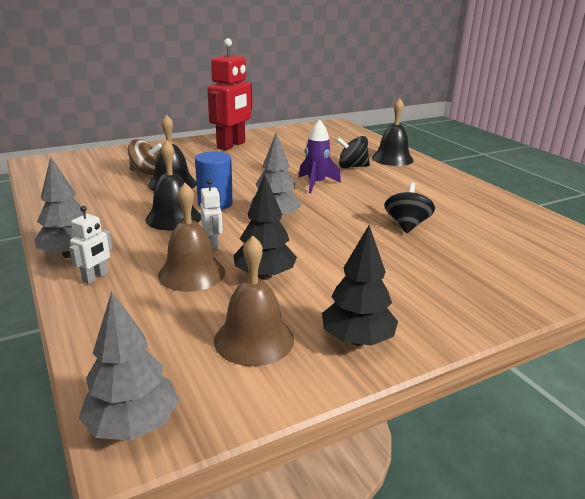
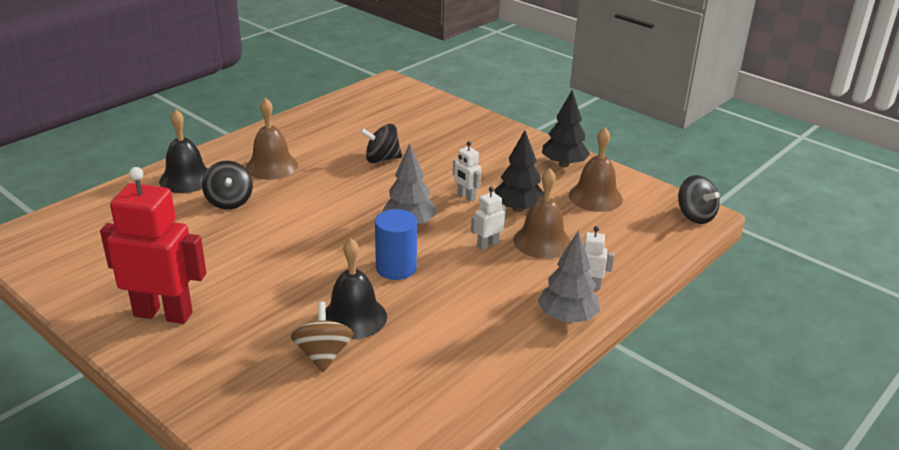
camera: 110 degrees left, 5 degrees up
grey tree [79,291,179,441] -> black spinning top [678,175,720,224]
black bell [145,140,201,231] -> none
purple rocket [299,119,341,193] -> none
none -> brown bell [246,98,298,180]
none -> white robot [453,141,481,201]

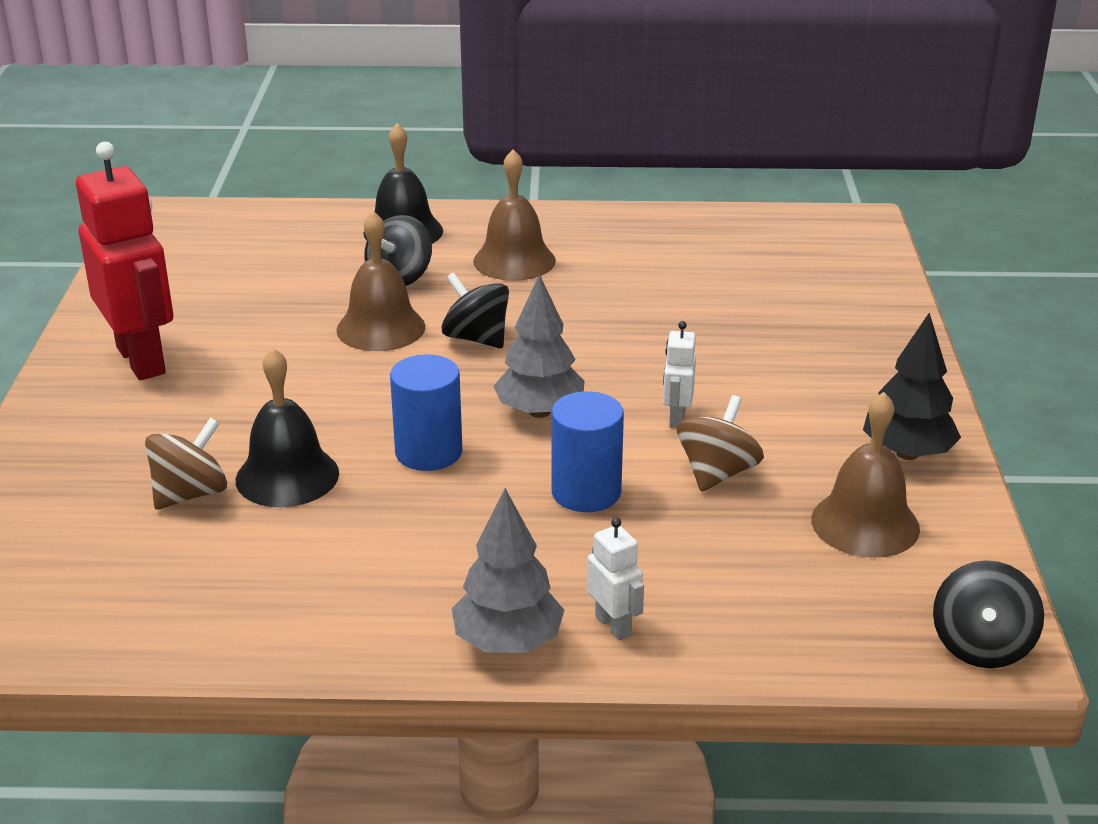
camera: 50 degrees right, 0 degrees up
black spinning top [360,124,402,163] -> black spinning top moved to [441,272,509,348]
white robot [471,187,506,250] -> blue cylinder [551,391,624,512]
black tree [494,130,544,212] -> brown spinning top [677,395,764,492]
brown bell [513,168,571,259] -> brown bell moved to [336,211,425,351]

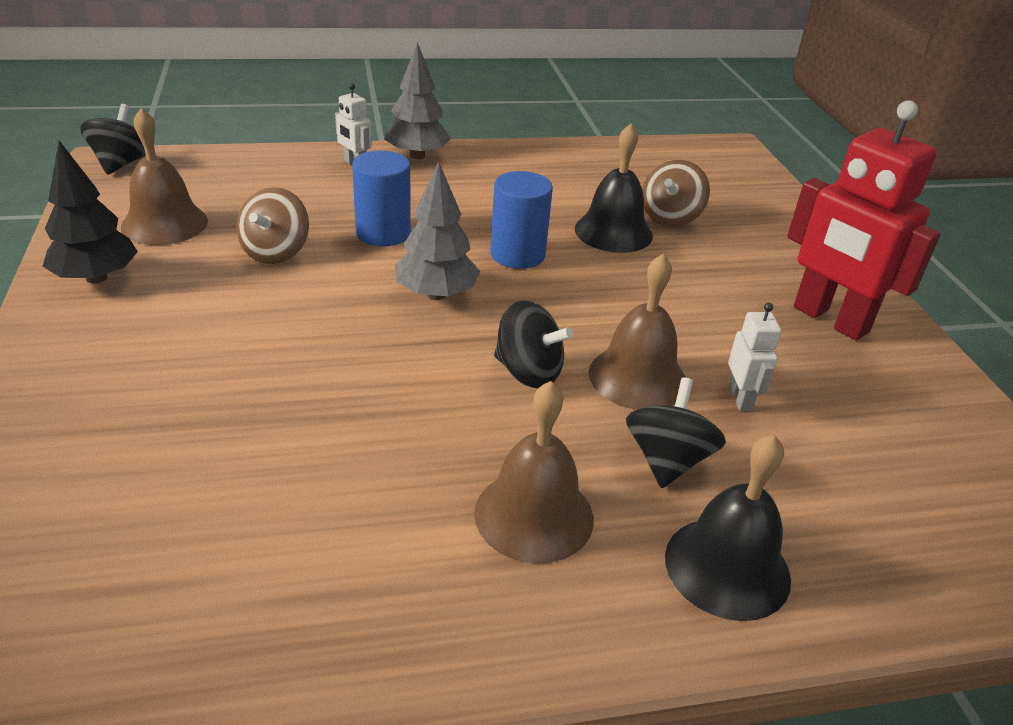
camera: 165 degrees right, 5 degrees up
white robot [663,321,696,428] -> white robot moved to [728,303,782,411]

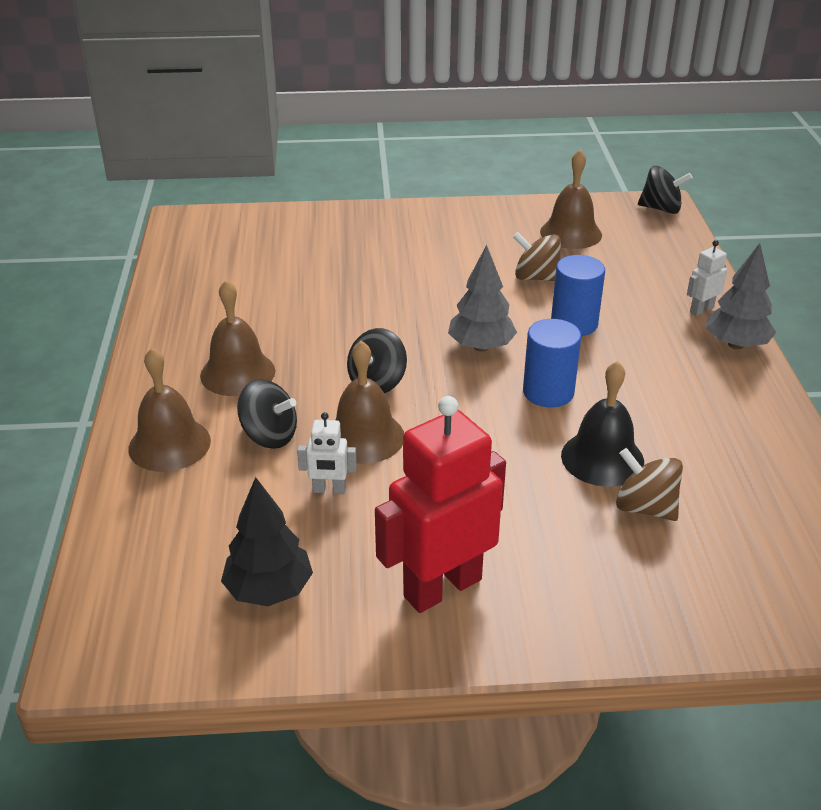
camera: 100 degrees right, 0 degrees up
black tree [42,141,138,284] -> black tree moved to [221,477,313,606]
black bell [665,434,791,621] -> brown bell [128,348,211,472]

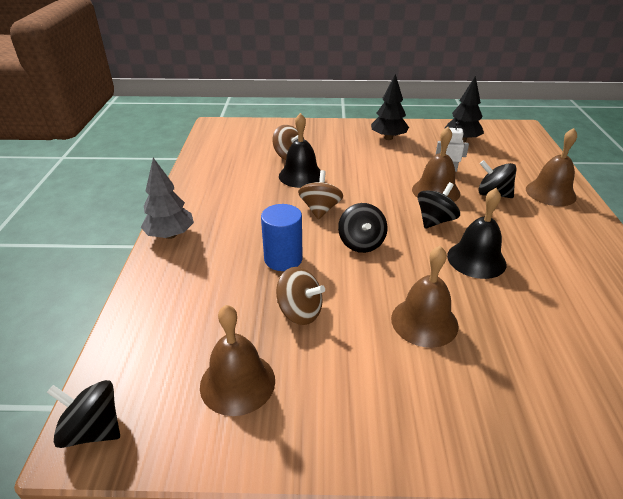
camera: 175 degrees left, 0 degrees up
brown bell [200,280,275,396] -> brown bell moved to [391,246,459,348]
red robot [375,396,506,613] -> black tree [371,74,409,140]
grey tree [448,245,517,352] -> black spinning top [338,203,388,253]
blue cylinder [523,319,581,408] -> brown spinning top [298,170,343,220]
white robot [687,240,727,316] -> none
none -> black bell [447,188,506,279]

